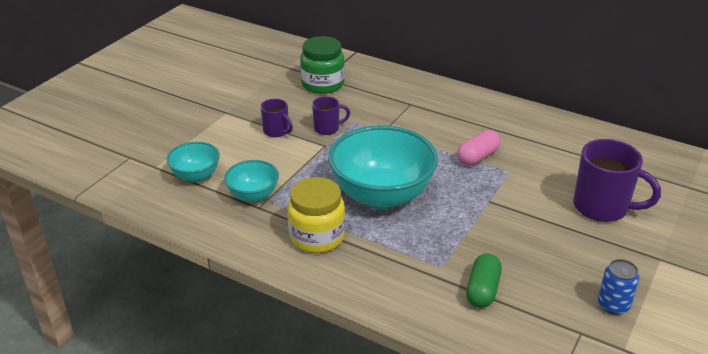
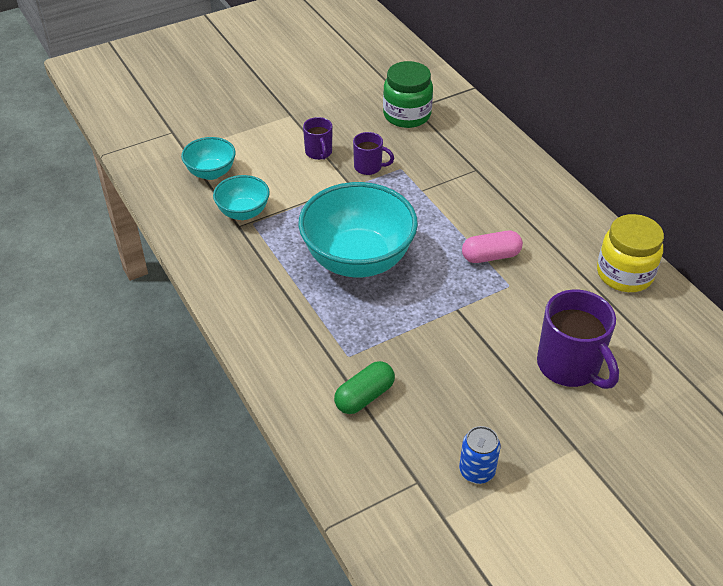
camera: 30 degrees right, 10 degrees up
yellow jar [287,177,345,253] -> yellow jar moved to [597,214,664,292]

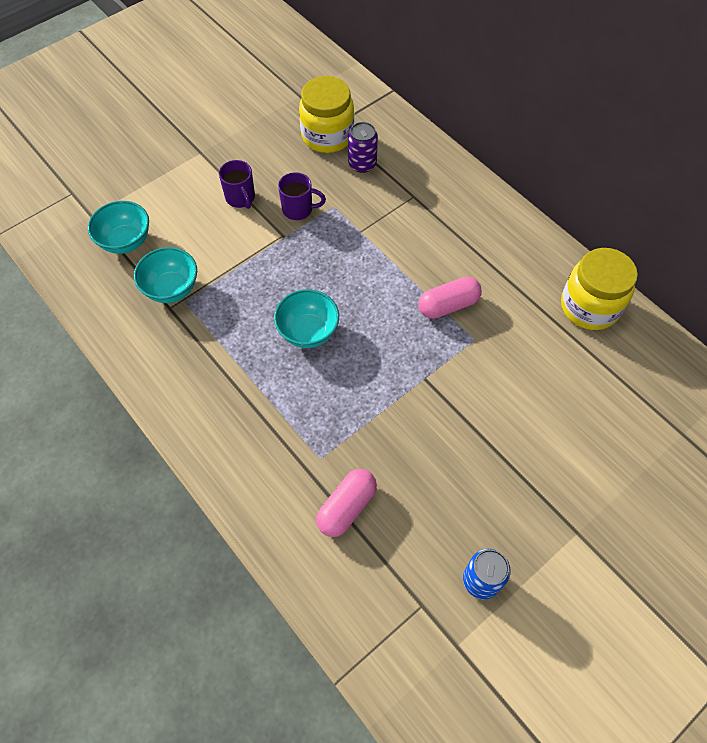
camera: 10 degrees left, 15 degrees up
turquoise bowl [298,182,418,277] -> turquoise bowl [274,289,339,348], size x0.51
green capsule [334,361,395,414] -> pink capsule [316,469,377,537]
green jar [383,61,433,128] -> yellow jar [299,76,354,153]
purple mug [537,290,619,389] -> none
none -> purple can [348,122,378,173]

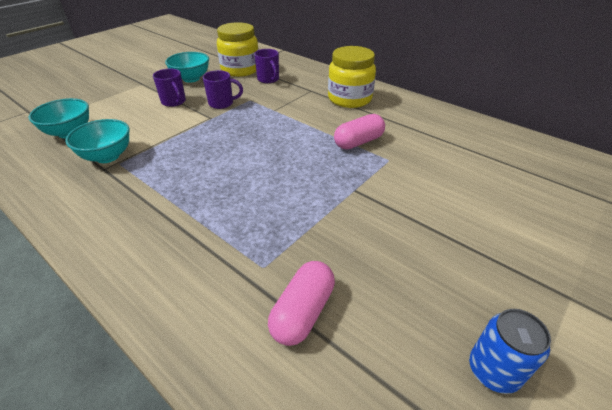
camera: 10 degrees left, 20 degrees down
turquoise bowl [274,289,339,348] -> turquoise bowl moved to [165,52,209,83]
purple can [348,122,378,173] -> purple mug [254,49,279,83]
yellow jar [561,248,638,330] -> yellow jar moved to [328,46,376,108]

